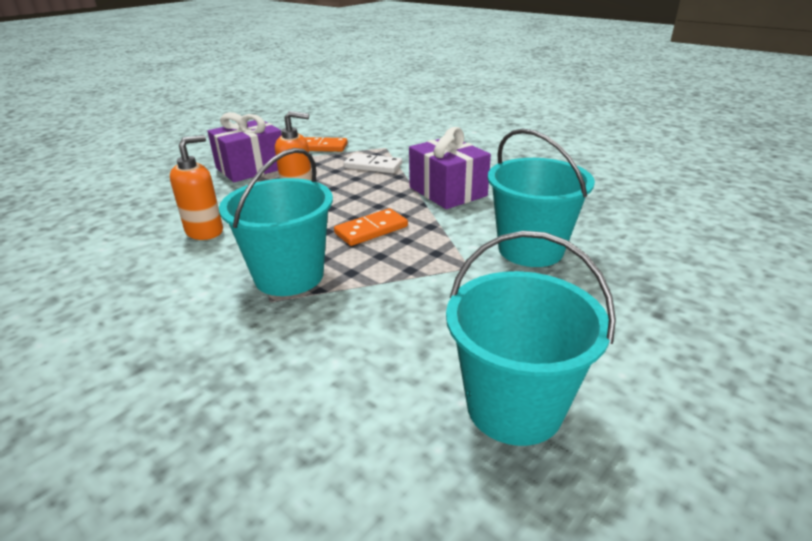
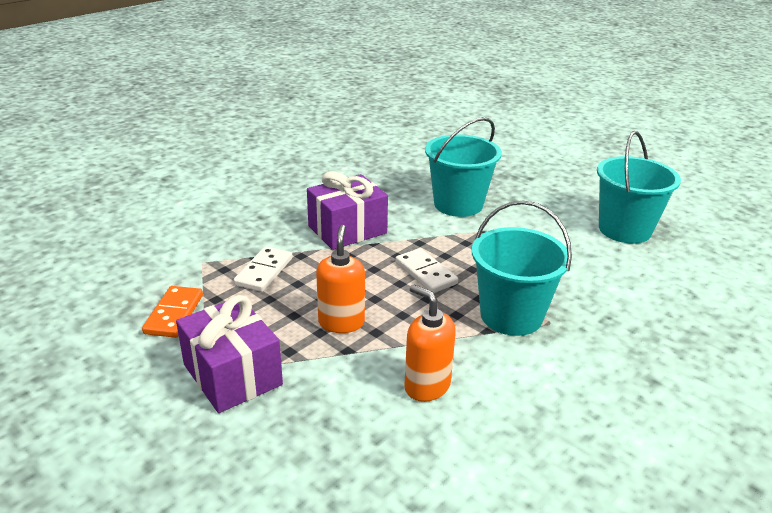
camera: 90 degrees left, 0 degrees up
orange domino [334,208,408,246] -> white domino [395,248,458,293]

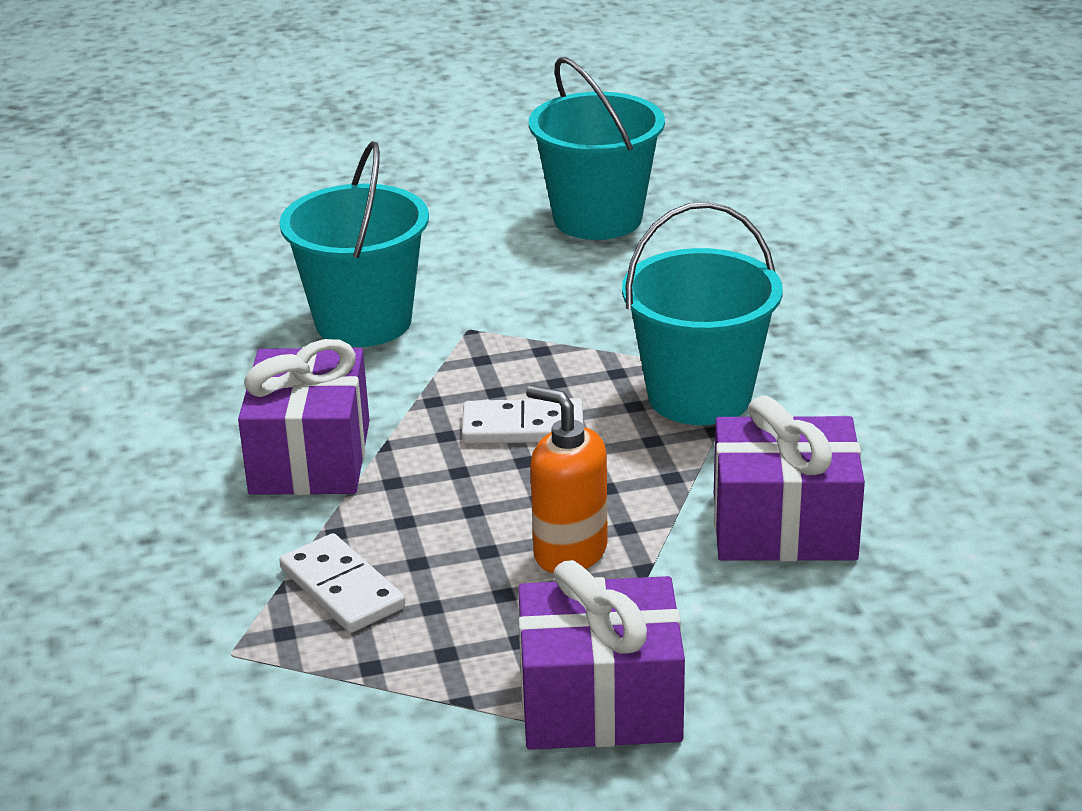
camera: 55 degrees left, 0 degrees up
orange domino [142,286,203,338] -> none
orange soap dispenser [404,284,456,402] -> purple gift [714,396,865,562]

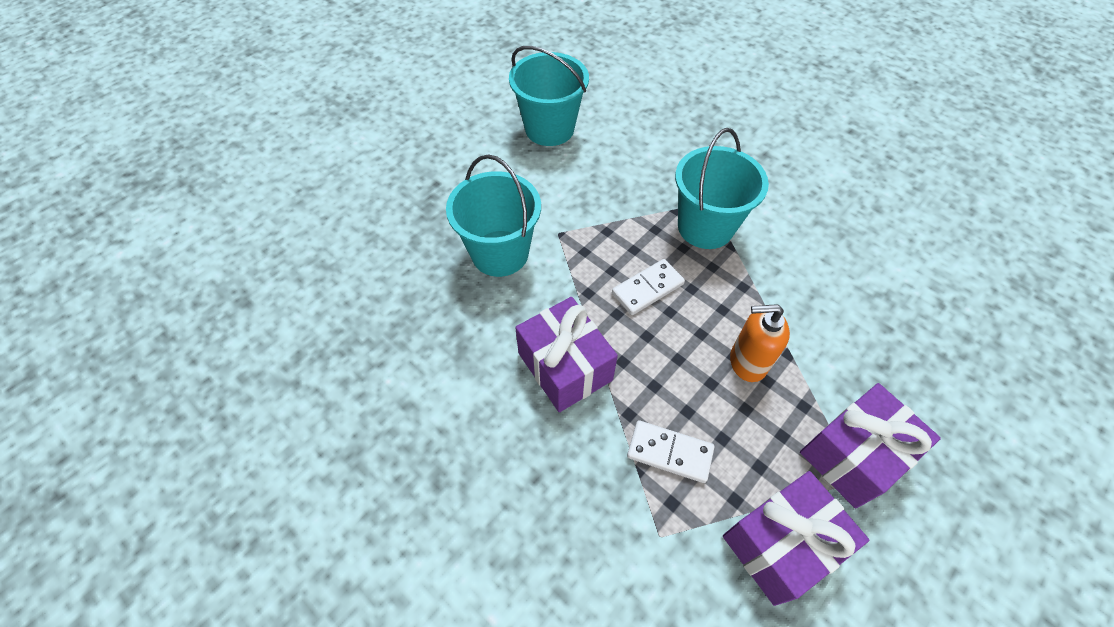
camera: 35 degrees left, 25 degrees up
purple gift [714,396,865,562] -> purple gift moved to [723,471,869,606]

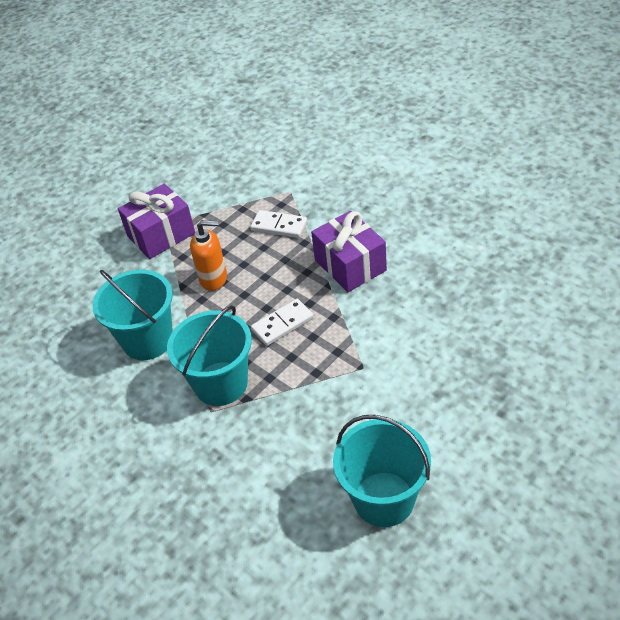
camera: 175 degrees left, 10 degrees down
turquoise bucket [446,154,541,277] -> turquoise bucket moved to [92,270,173,360]
purple gift [723,471,869,606] -> none

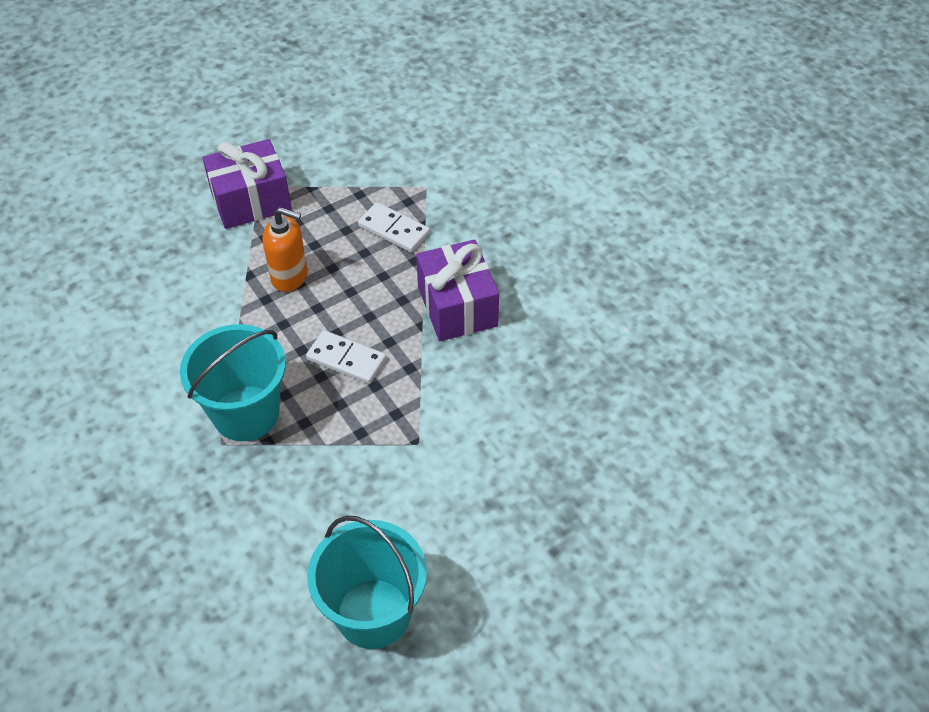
camera: 10 degrees right, 5 degrees up
turquoise bucket [92,270,173,360] -> none
white domino [251,299,314,346] -> white domino turned 45 degrees clockwise [306,330,386,384]

